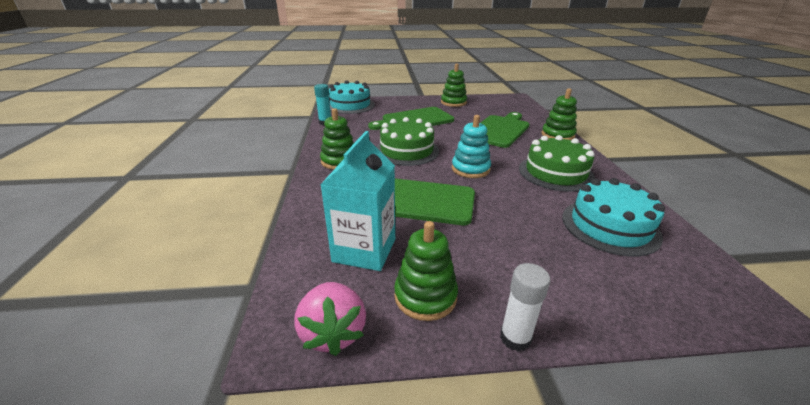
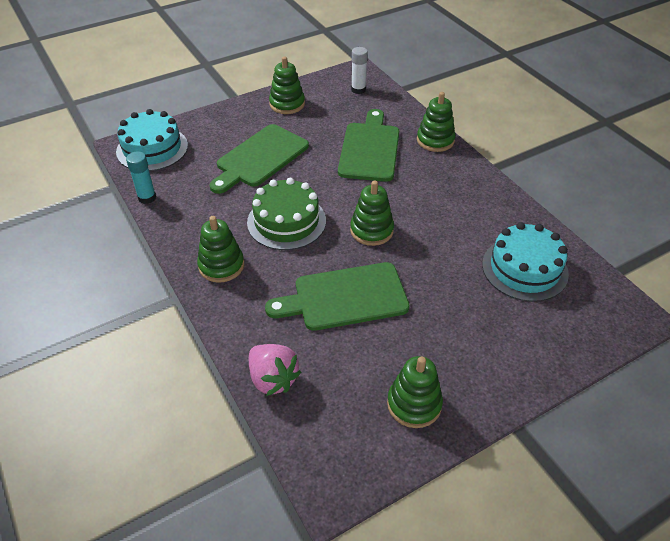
camera: 25 degrees left, 15 degrees up
pink strawberry [295,282,366,356] -> pink strawberry moved to [249,344,301,396]
turquoise carton [320,131,395,271] -> none
turquoise stacking toy [452,115,491,178] -> green stacking toy [350,181,394,246]
white glue stick [500,263,551,352] -> white glue stick moved to [351,47,368,94]
green cake [519,135,595,192] -> none

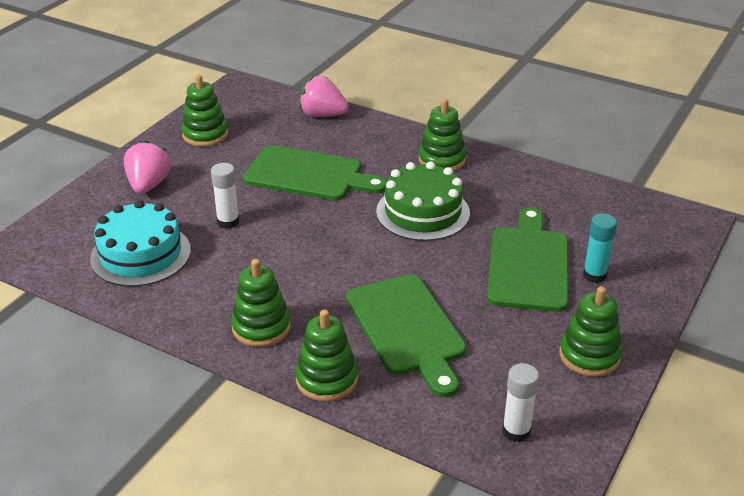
camera: 150 degrees right, 10 degrees down
turquoise cake [116,109,188,171] -> none
turquoise glue stick [126,152,156,204] -> turquoise glue stick moved to [583,213,617,283]
green cutting board [265,262,410,331] -> green cutting board turned 60 degrees clockwise [243,145,387,201]
green stacking toy [350,181,394,246] -> green stacking toy moved to [231,259,291,347]
none -> pink strawberry [124,140,171,194]
none -> white glue stick [211,163,239,229]

